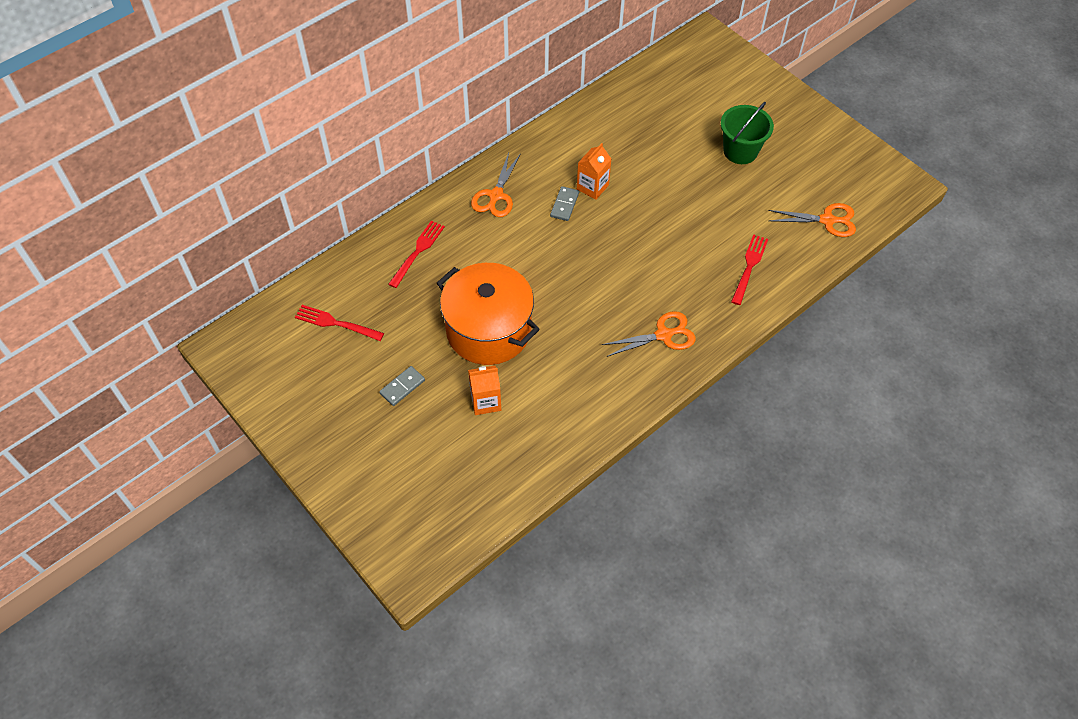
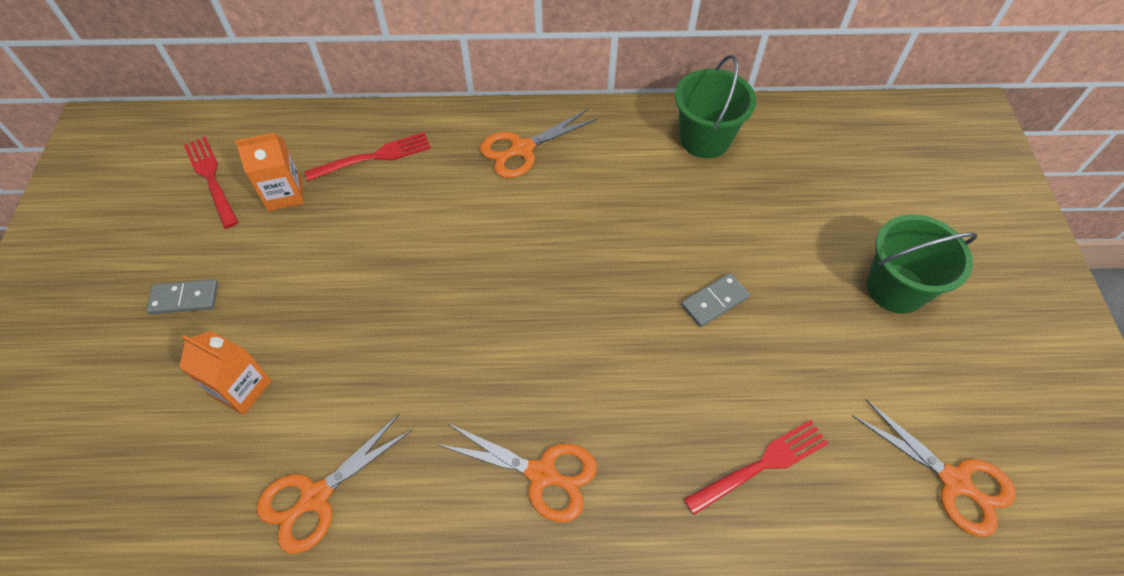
camera: 40 degrees right, 0 degrees up
orange pot [437,263,540,365] -> none
grey domino [550,186,579,221] -> grey domino moved to [681,273,750,327]
orange carton [577,143,611,200] -> orange carton moved to [235,133,304,211]
none -> orange scissors [257,414,413,554]
none -> green bucket [675,55,756,158]

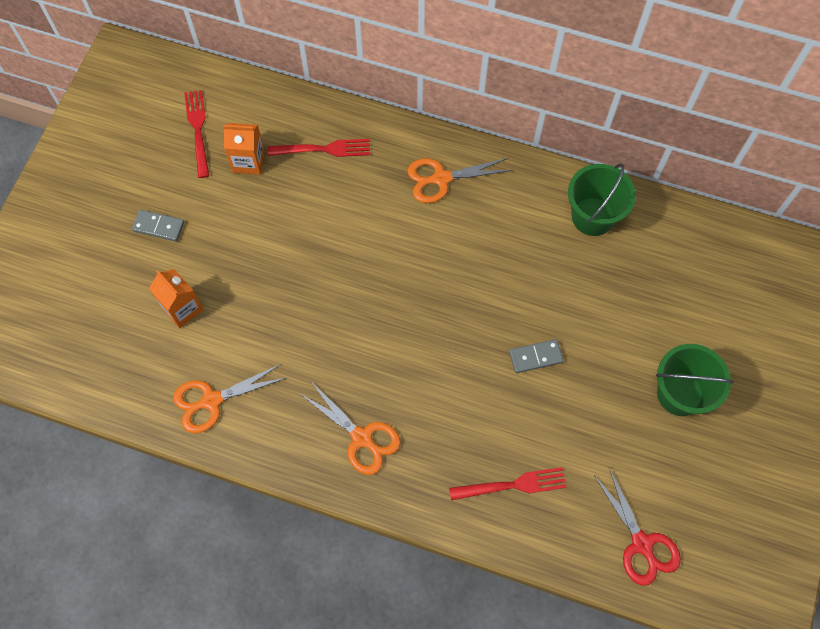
camera: 20 degrees right, 10 degrees up
orange scissors [853,399,1016,537] -> red scissors [594,468,681,586]

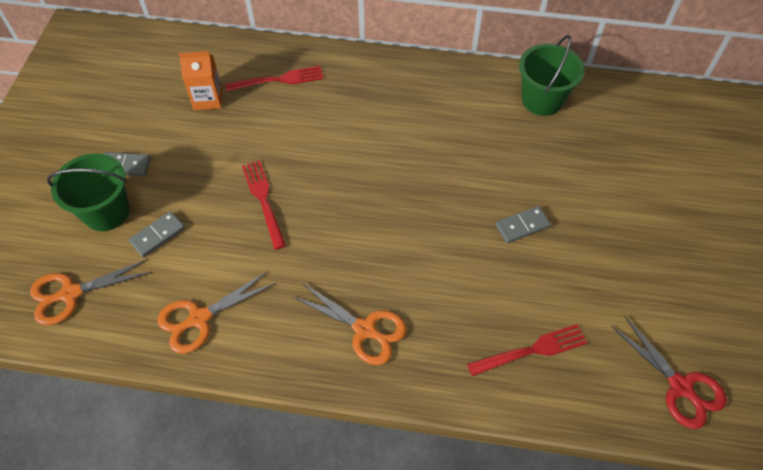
camera: 10 degrees left, 10 degrees down
orange carton [149,269,203,328] -> grey domino [129,211,185,257]
red fork [184,90,209,178] -> red fork moved to [242,160,286,250]
orange scissors [407,158,512,203] -> orange scissors moved to [30,259,152,325]
green bucket [656,344,734,416] -> green bucket moved to [47,153,129,231]

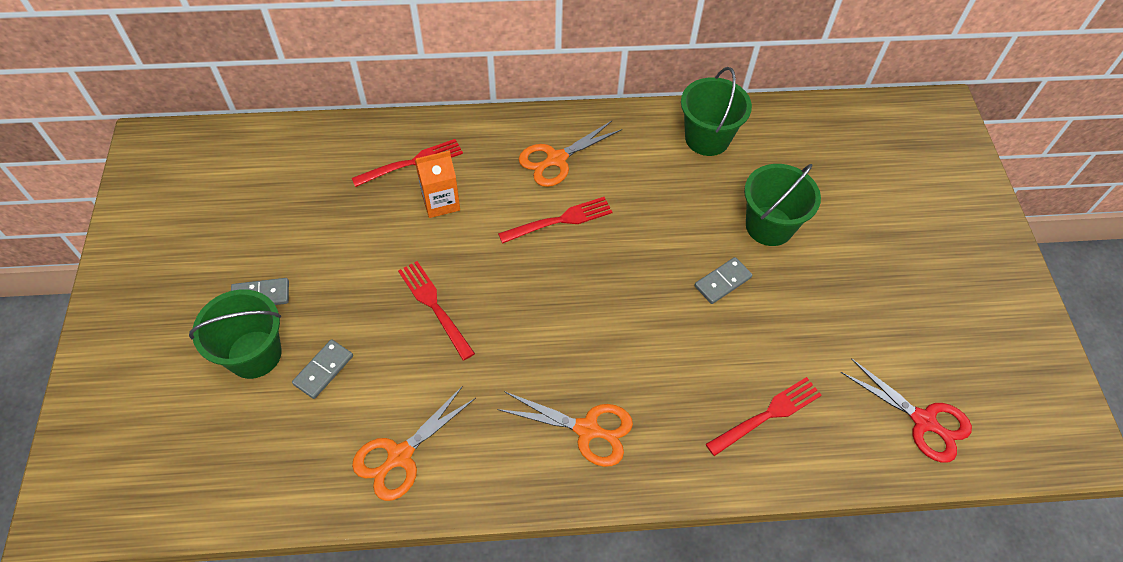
camera: 15 degrees left, 0 degrees up
orange scissors [30,259,152,325] -> orange scissors moved to [519,121,622,187]
orange carton [179,51,222,110] -> orange carton moved to [415,150,460,218]
none -> red fork [498,197,613,244]
none -> green bucket [744,164,821,246]

